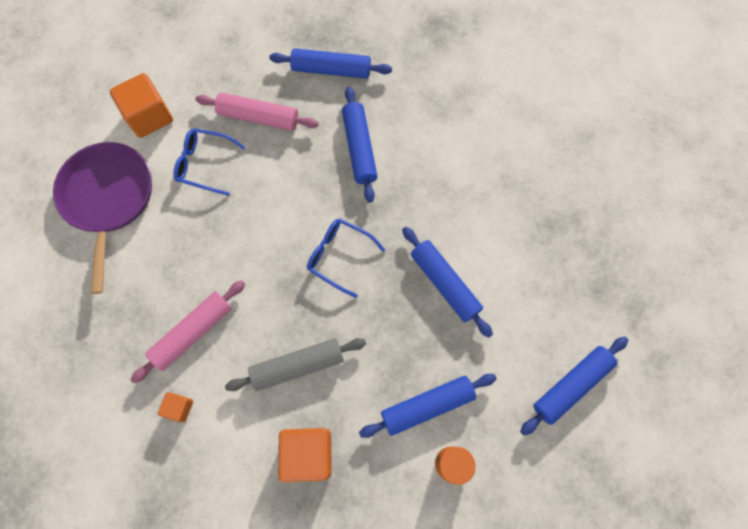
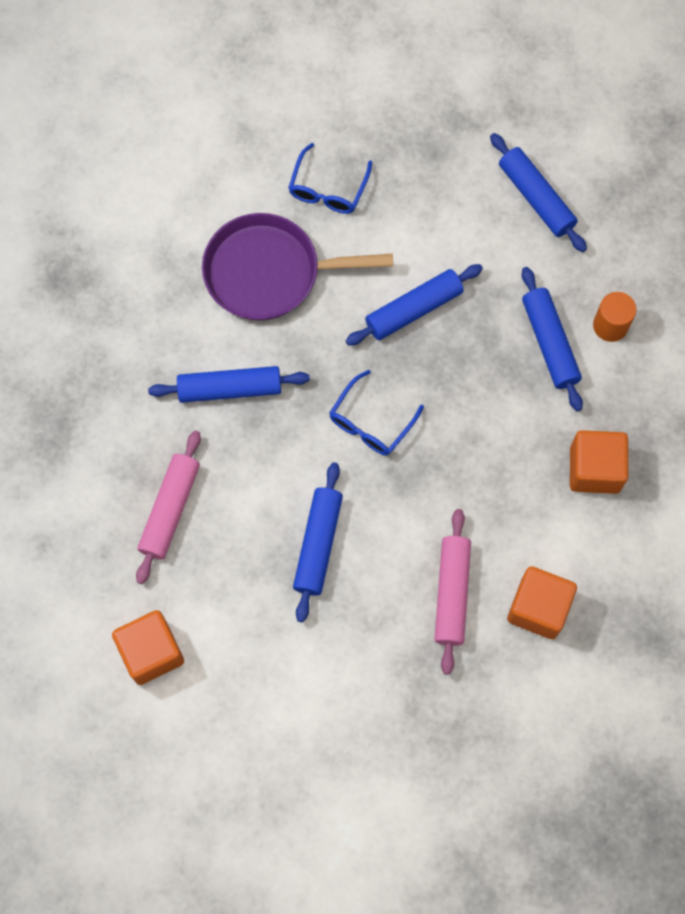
camera: 85 degrees left, 0 degrees up
purple pan [53,142,152,294] -> purple pan moved to [202,213,393,321]
pink rolling pin [131,280,245,383] -> pink rolling pin turned 45 degrees clockwise [434,509,471,675]
orange cube [158,392,193,422] -> orange cube [507,566,577,639], size x1.97
blue glasses [174,128,246,196] -> blue glasses moved to [288,143,372,214]
grey rolling pin [225,338,366,391] -> none
blue rolling pin [269,48,392,79] -> blue rolling pin moved to [293,462,343,622]

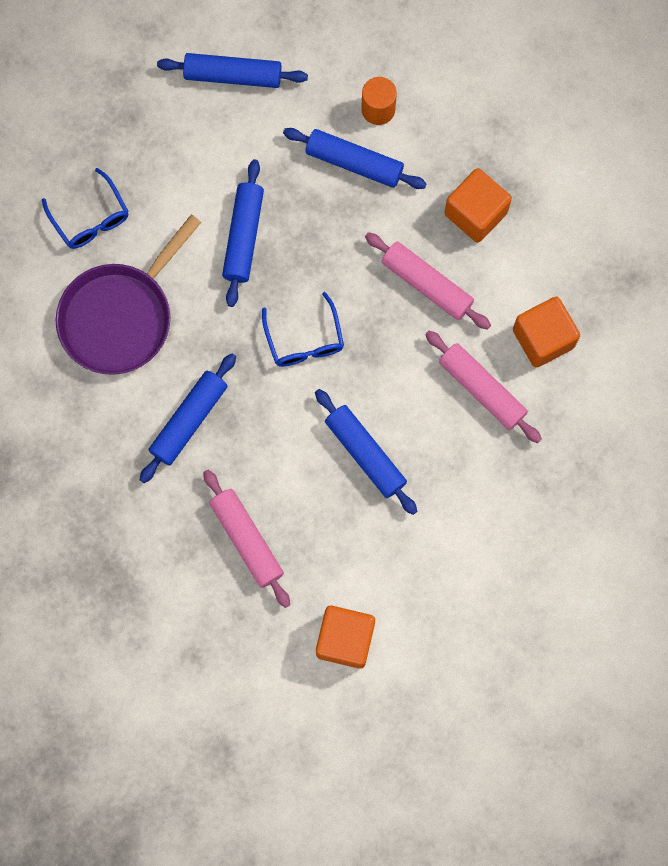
camera: 50 degrees left, 5 degrees up
none -> pink rolling pin [365,232,491,330]

